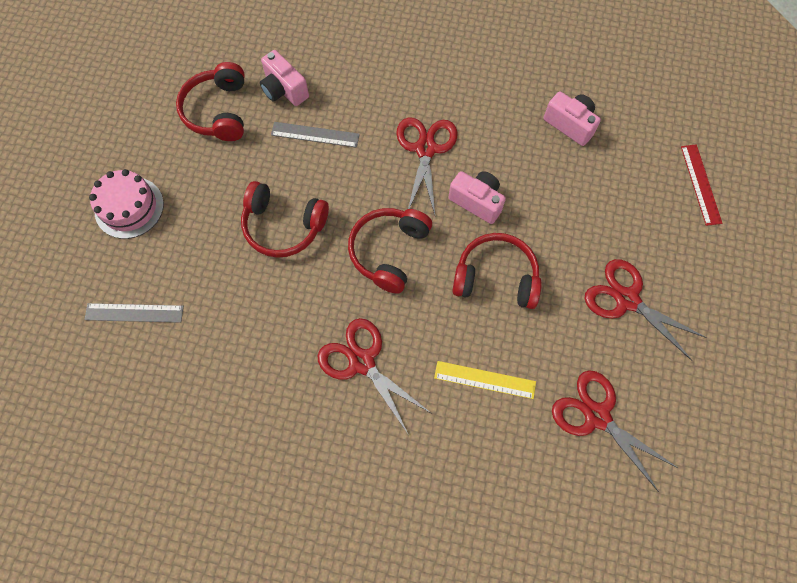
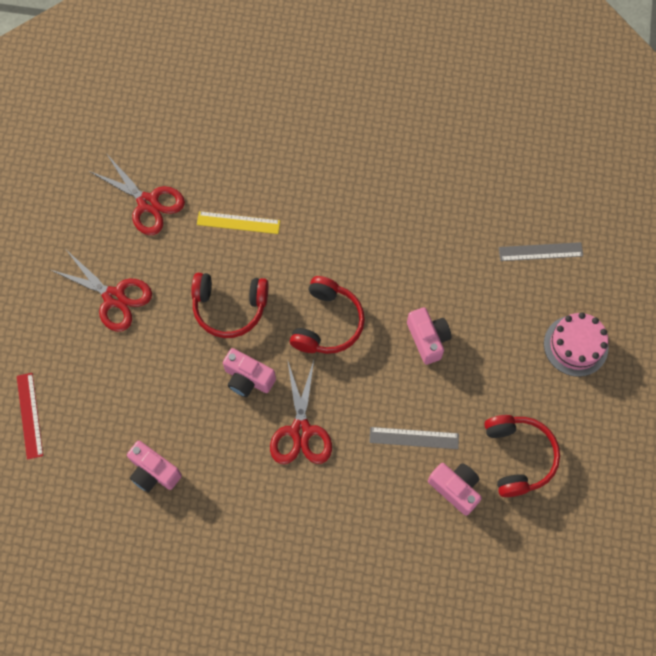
camera: 175 degrees right, 0 degrees up
red headphones [241,181,329,258] -> pink camera [407,307,451,365]
red scissors [318,318,431,434] -> none

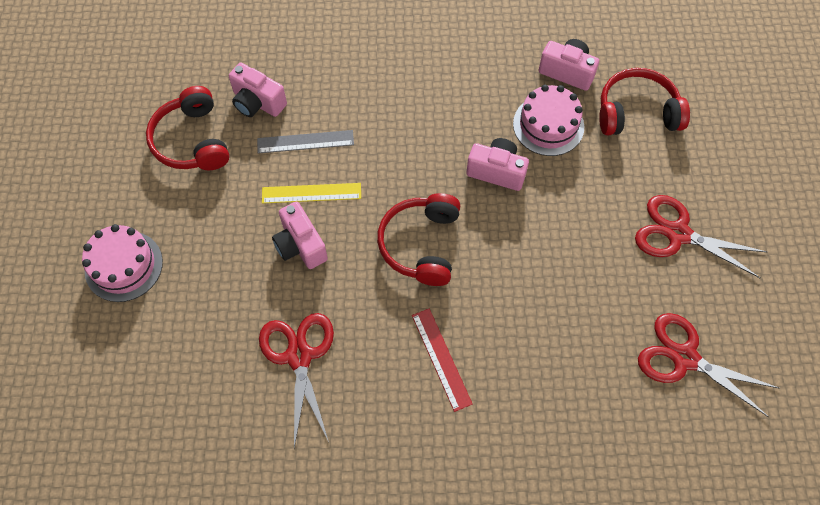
camera: 170 degrees right, 5 degrees down
red ruler [17,373,43,460] -> red ruler moved to [412,309,472,412]
red headphones [191,273,268,338] -> red headphones moved to [599,68,690,136]
yellow ruler [197,211,280,234] -> yellow ruler moved to [262,183,361,204]
red scissors [270,359,332,464] -> red scissors moved to [259,313,334,448]
grey ruler [499,242,583,261] -> none
none -> pink cake [513,85,584,156]

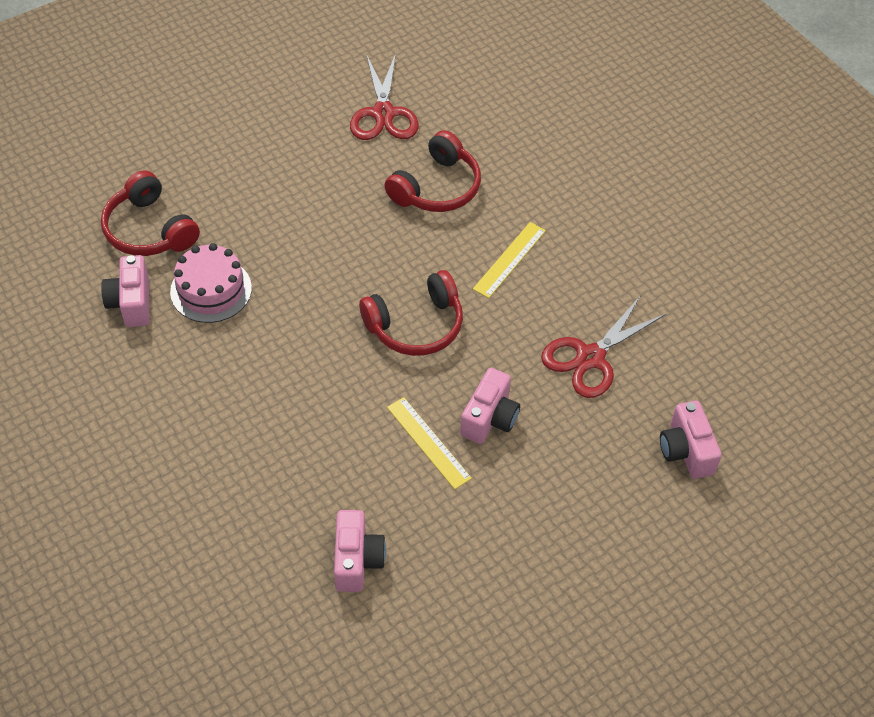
camera: 125 degrees left, 10 degrees down
pink cake [82,224,163,302] -> none
red headphones [146,86,229,171] -> red headphones moved to [384,130,481,212]
grey ruler [257,130,354,153] -> none
red ruler [412,309,472,412] -> yellow ruler [473,222,546,298]
pink camera [466,138,529,191] -> pink camera moved to [660,401,722,479]
red scissors [635,195,767,278] -> none

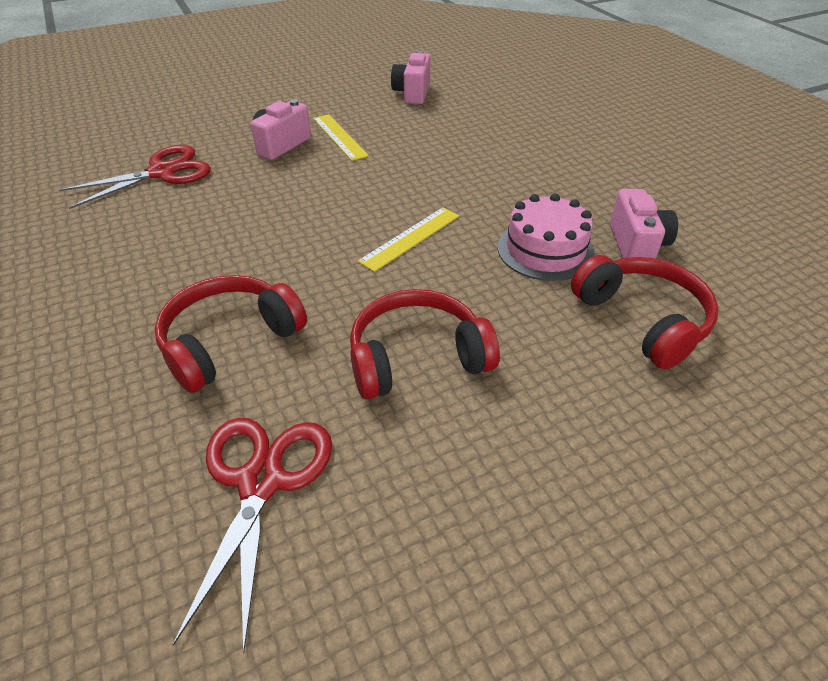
camera: 170 degrees left, 10 degrees down
red headphones [359,270,463,356] -> red headphones moved to [350,289,500,399]
yellow ruler [473,222,546,298] -> yellow ruler moved to [358,207,459,272]
pink camera [660,401,722,479] -> none

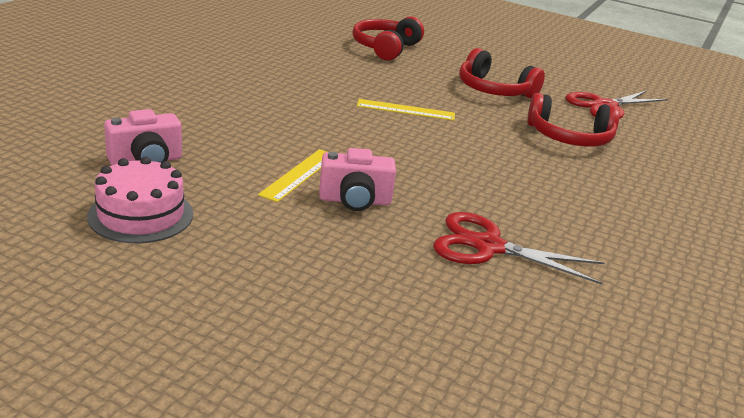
camera: 130 degrees left, 15 degrees down
pink cake [498,193,595,281] -> pink cake moved to [87,157,193,243]
pink camera [610,189,678,259] -> none

